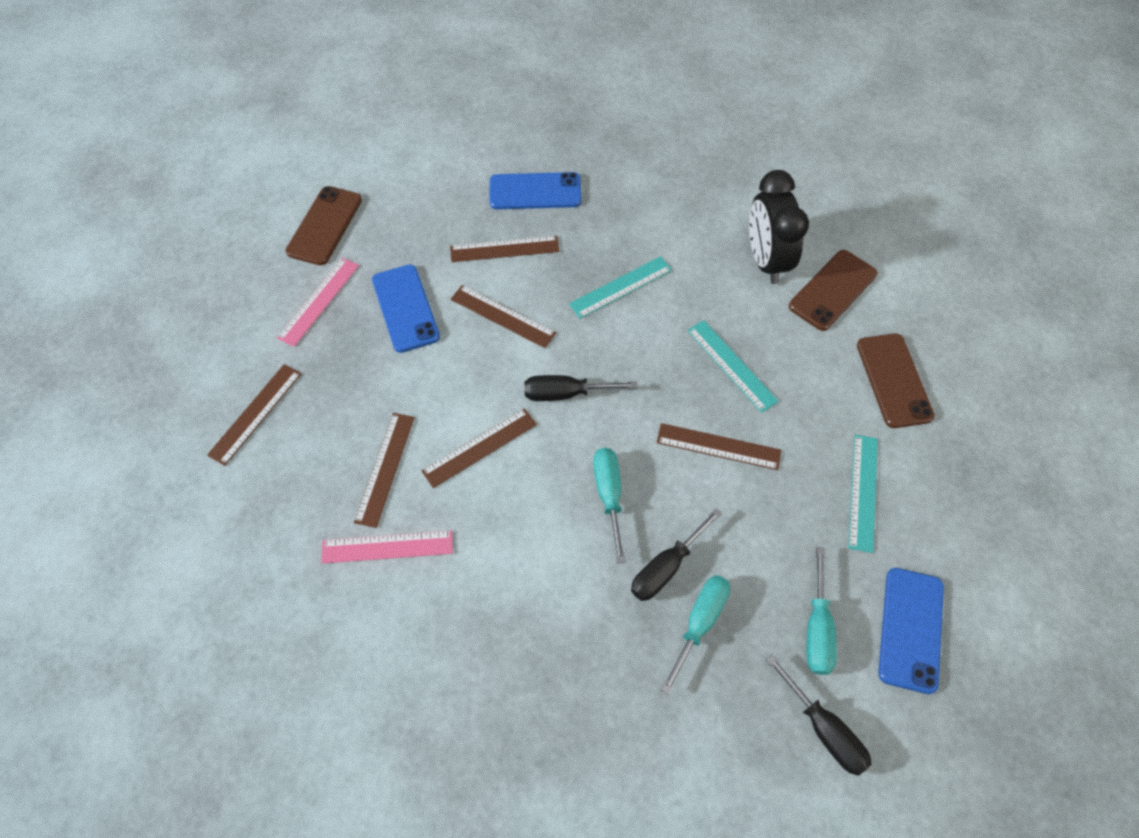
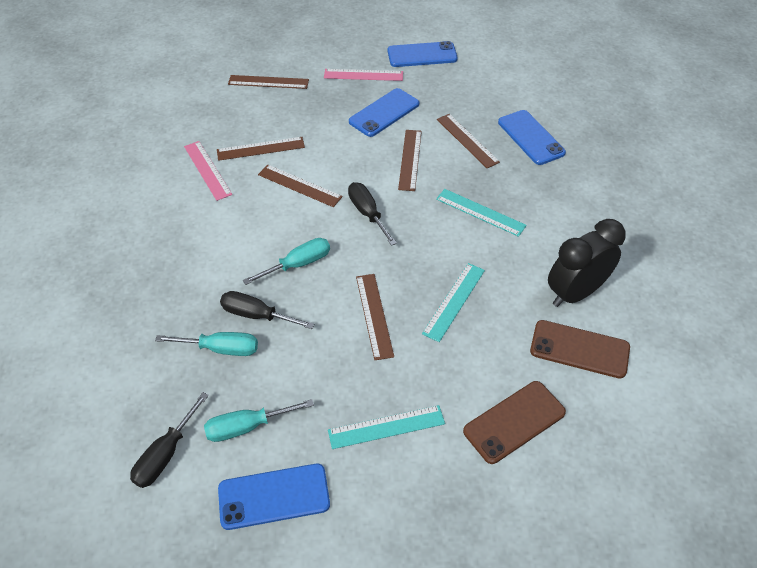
camera: 65 degrees right, 10 degrees down
brown phone [286,186,362,265] -> blue phone [388,41,458,67]

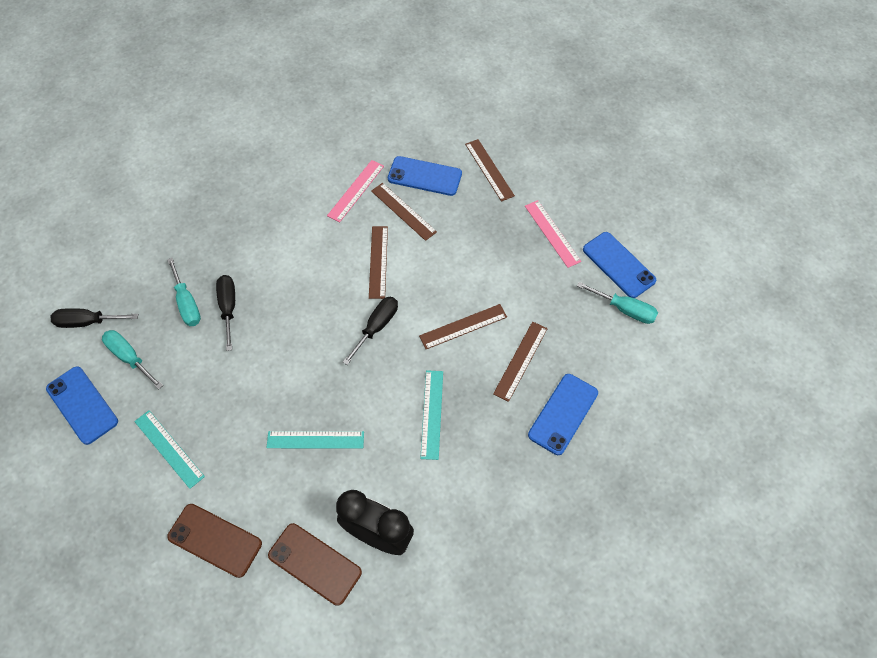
camera: 60 degrees right, 10 degrees up
turquoise screwdriver [243,238,330,285] -> turquoise screwdriver moved to [577,282,658,324]
blue phone [349,88,419,137] -> blue phone moved to [388,156,462,196]
brown ruler [356,274,394,360] -> none
brown phone [530,320,630,379] -> brown phone turned 45 degrees counterclockwise [268,523,362,606]

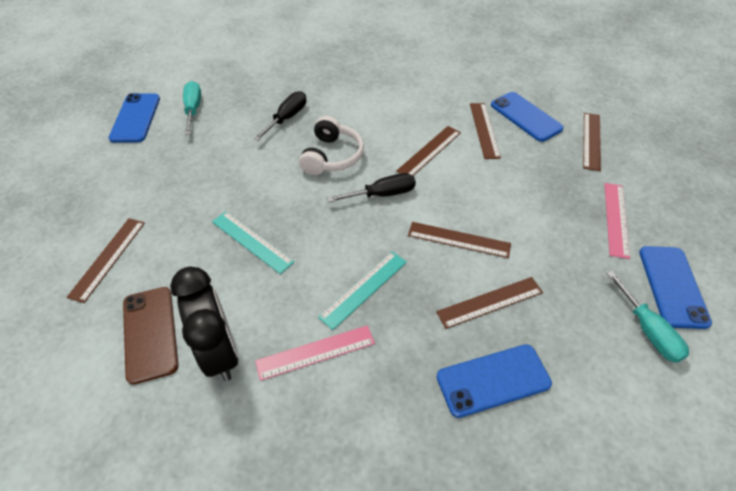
camera: 40 degrees right, 10 degrees down
black screwdriver [51,308,138,328] -> none
turquoise ruler [134,410,205,489] -> none
turquoise screwdriver [167,258,201,326] -> none
brown phone [167,504,262,578] -> brown ruler [67,218,145,303]
pink ruler [327,160,384,222] -> pink ruler moved to [255,325,375,381]
none -> white headphones [299,116,364,175]

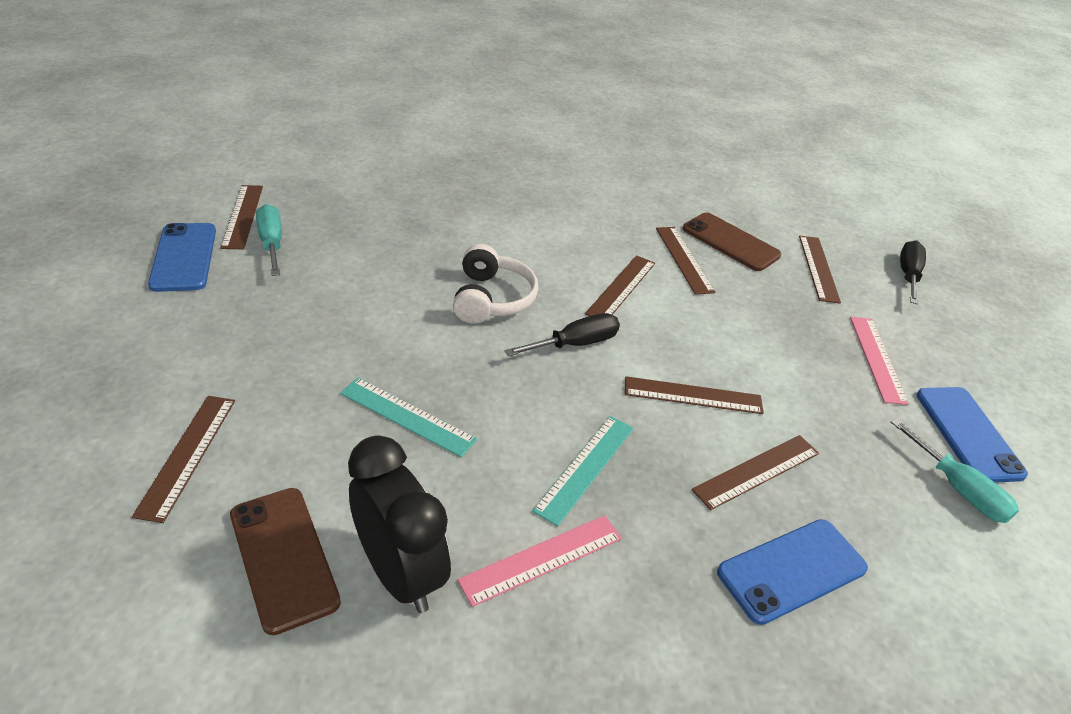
camera: 15 degrees left, 10 degrees down
black screwdriver [254,91,306,141] -> black screwdriver moved to [900,241,926,304]
blue phone [491,92,564,142] -> brown phone [683,212,781,271]
none -> brown ruler [220,185,263,249]

